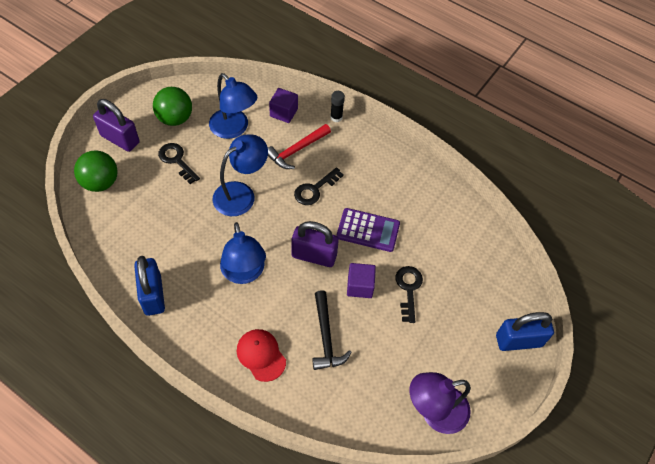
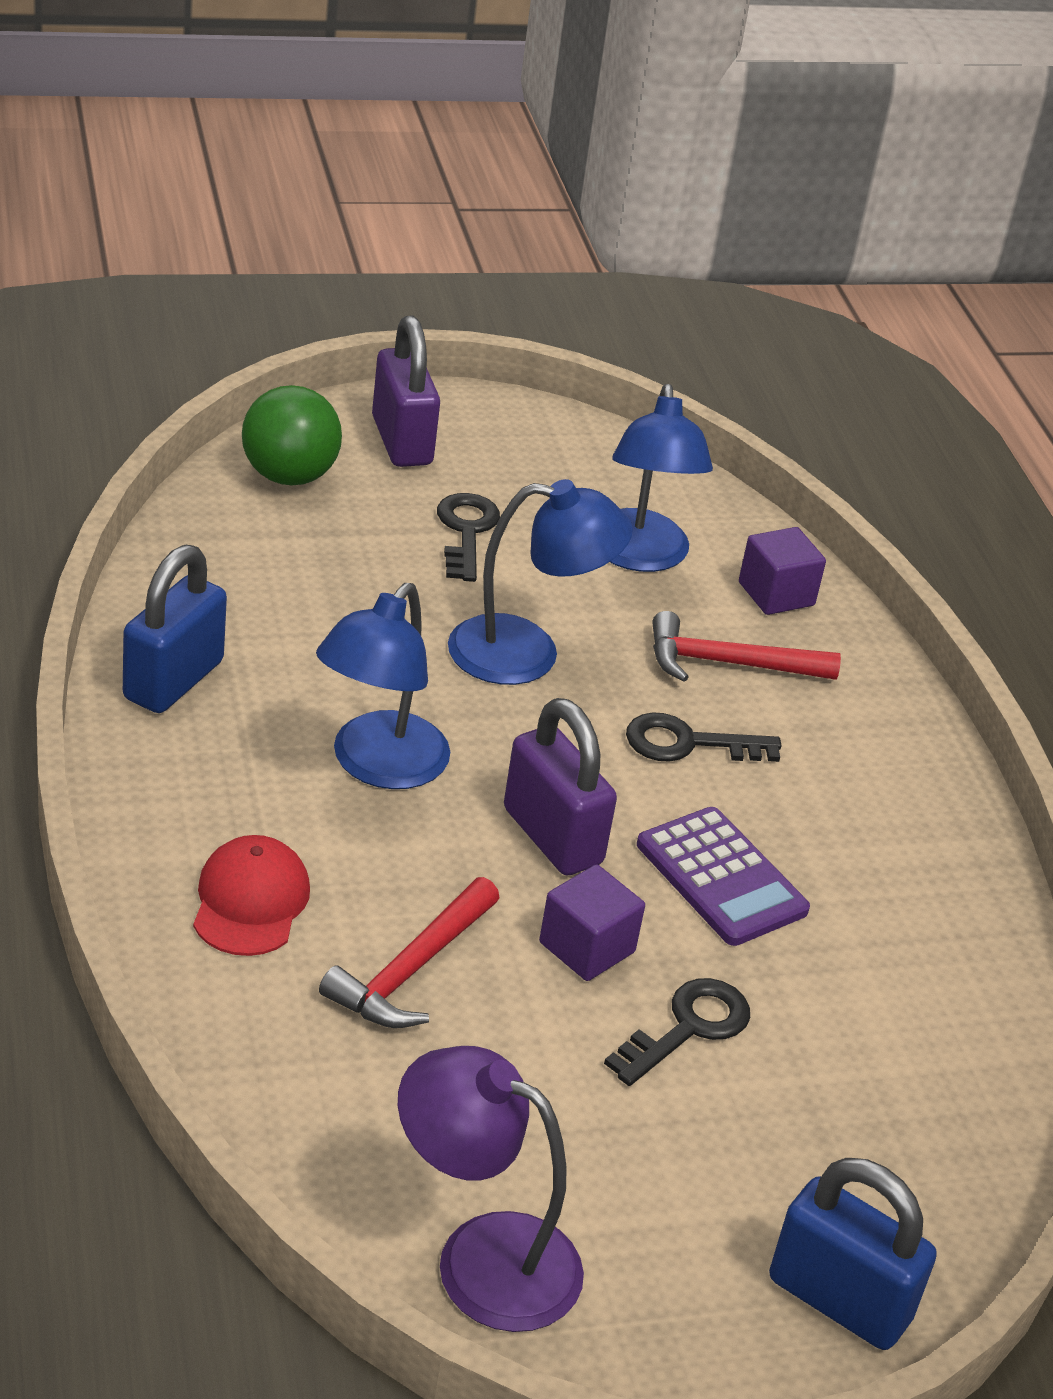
camera: 40 degrees right, 20 degrees down
green ball [153,87,192,126] -> none
black hammer [312,290,352,370] -> red hammer [319,877,500,1028]
black glue stick [330,91,345,122] -> none

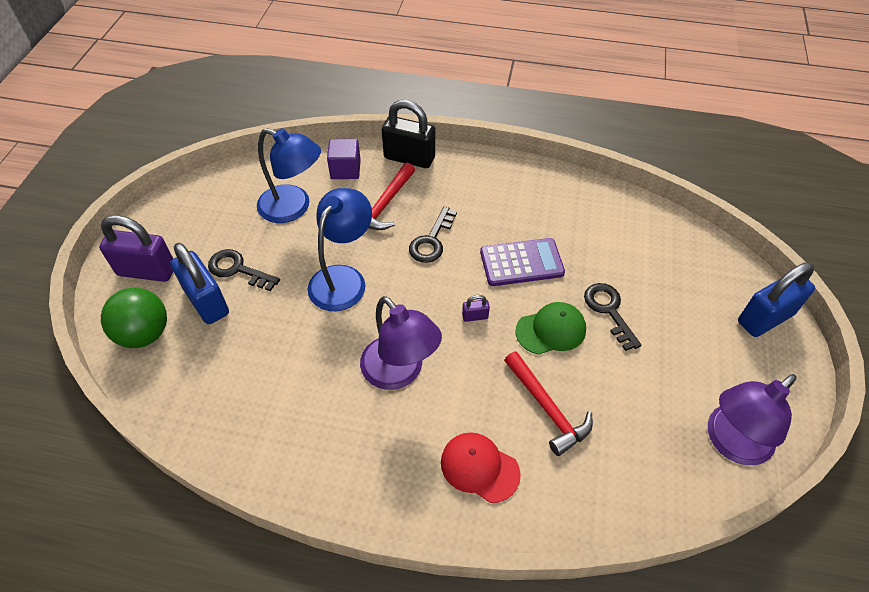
camera: 60 degrees left, 15 degrees up
blue padlock [123,545,227,713] -> blue padlock moved to [170,243,229,324]
blue lamp [316,583,450,789] -> purple lamp [360,296,442,390]
purple padlock [504,698,617,875] -> purple padlock [462,295,490,322], size x0.43
purple cube [539,864,645,981] -> green cap [516,302,586,355]
none -> black padlock [382,100,435,168]

